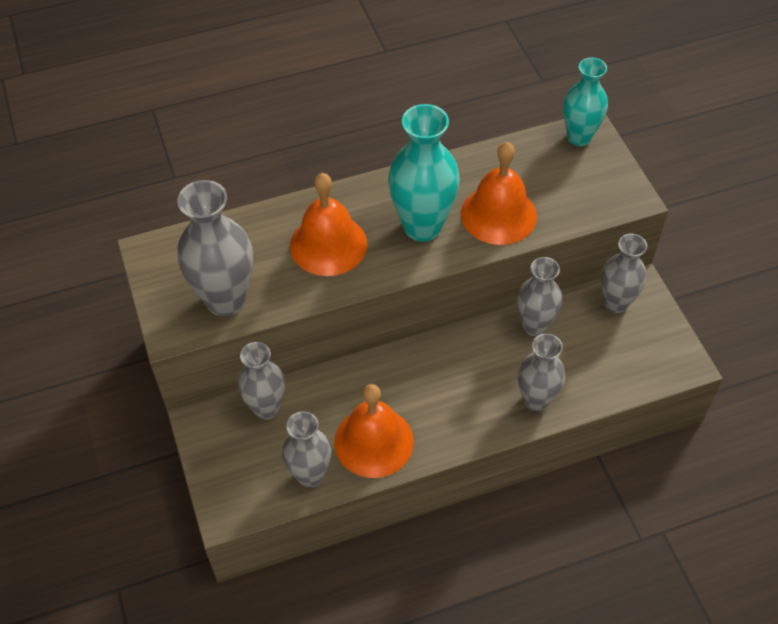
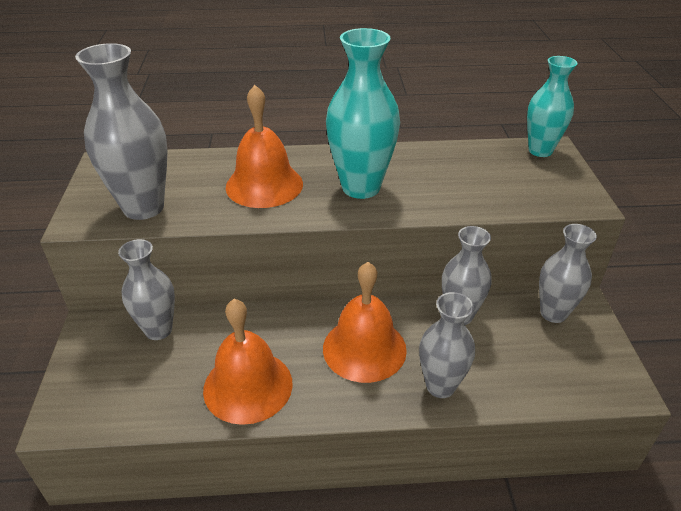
camera: 15 degrees right, 15 degrees down
grey vase [282,411,331,488] -> none
orange bell [461,142,537,245] -> orange bell moved to [323,262,407,383]

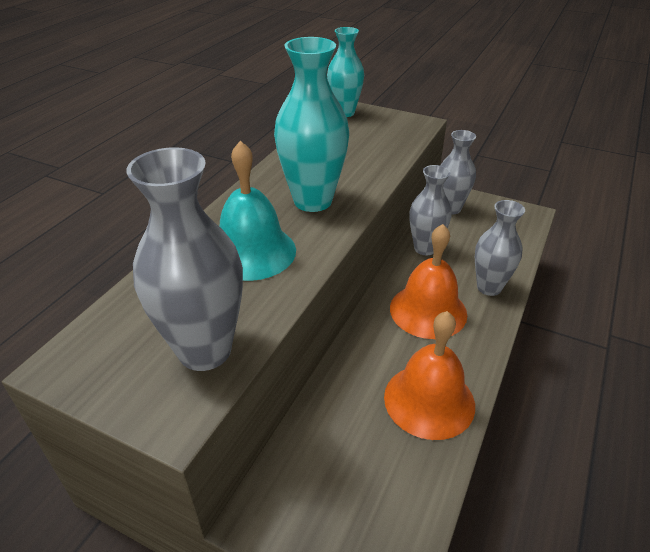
camera: 60 degrees left, 0 degrees up
grey vase [118,239,175,340] -> none
orange bell [226,85,303,208] -> turquoise bell [220,141,296,281]

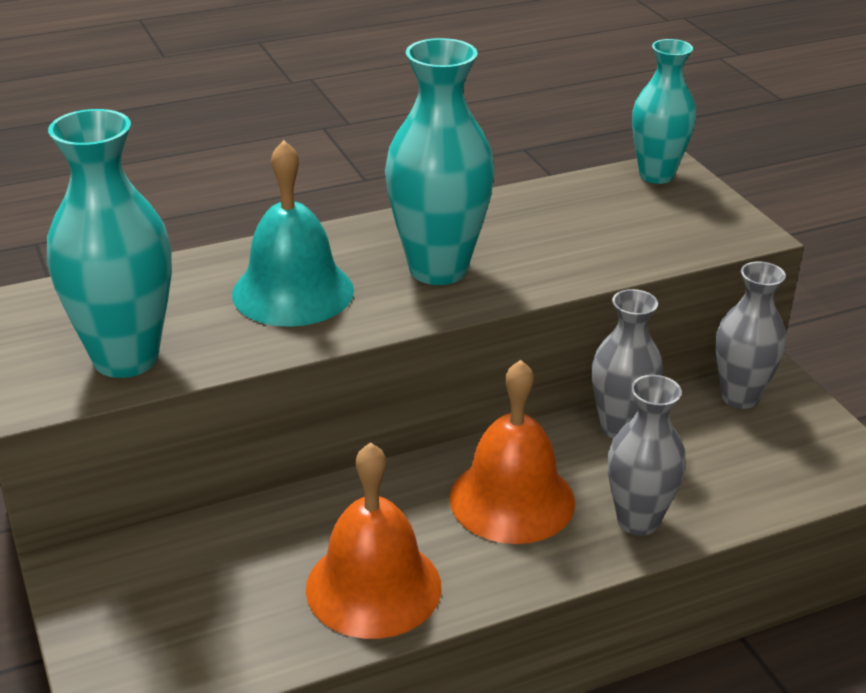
camera: 40 degrees right, 5 degrees down
grey vase [126,147,243,371] -> turquoise vase [47,109,172,378]

